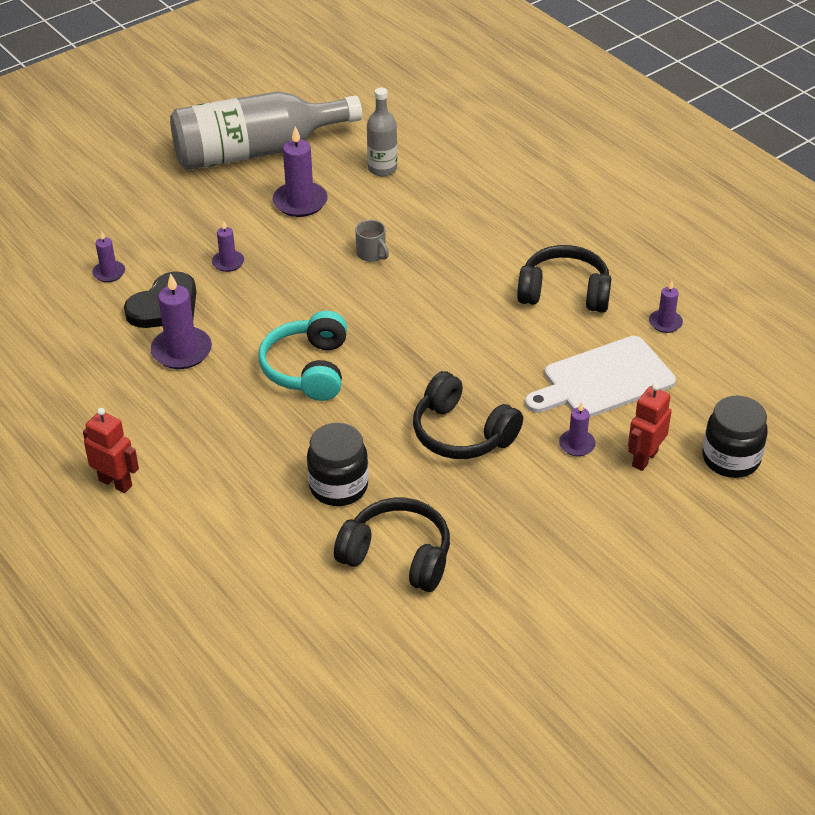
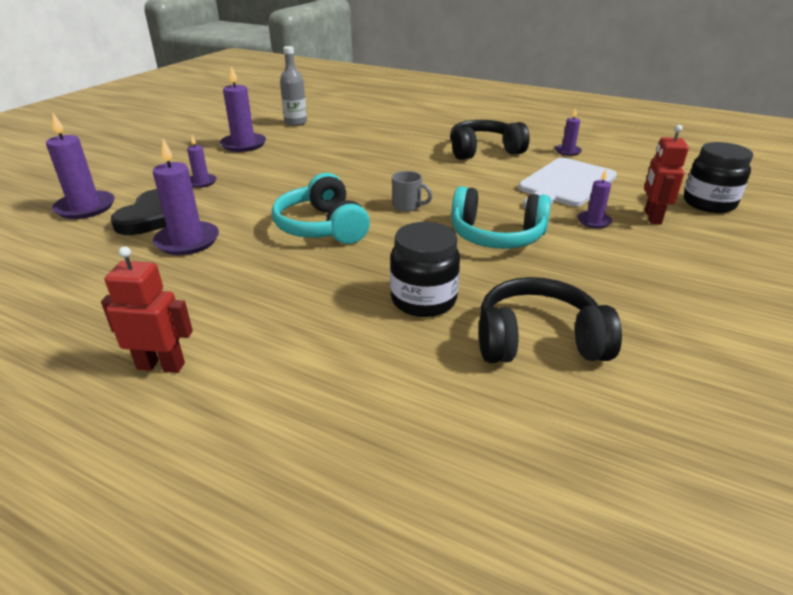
camera: 25 degrees left, 10 degrees down
purple candle [92,231,125,282] -> purple candle [46,113,115,219], size x1.78
grey bottle [170,91,362,170] -> none
grey mug [355,220,389,262] -> grey mug moved to [392,171,432,212]
black headphones [413,371,523,459] -> turquoise headphones [451,186,551,249]

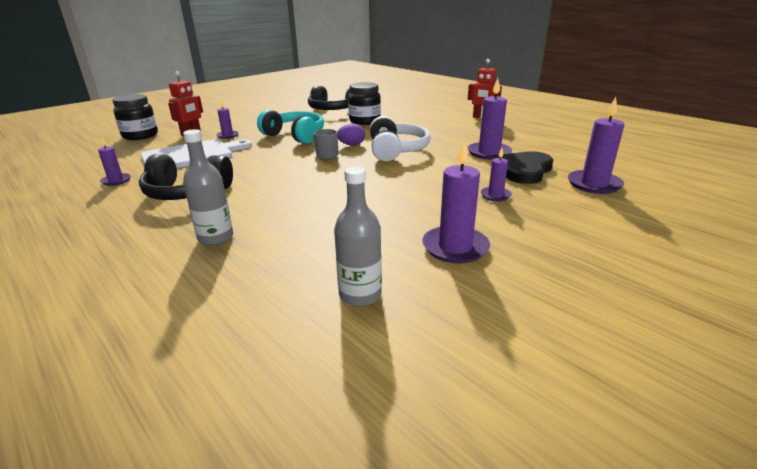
camera: 160 degrees left, 5 degrees down
turquoise headphones [272,173,370,244] -> white headphones [370,116,430,161]
none -> grey bottle [183,129,233,245]
none -> purple egg [337,124,365,146]

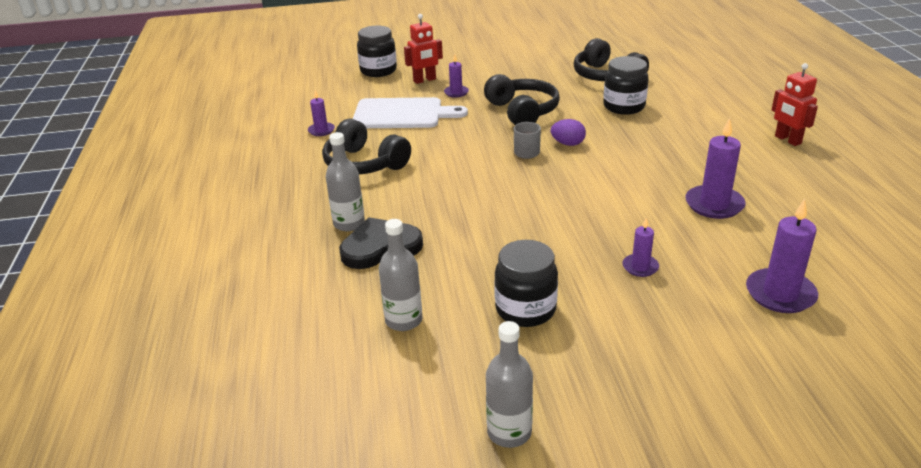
camera: 35 degrees right, 5 degrees up
turquoise headphones [257,110,324,144] -> black headphones [484,74,560,125]
white headphones [370,116,430,161] -> none
purple candle [422,139,490,264] -> black jar [494,240,558,327]
black heart [495,151,553,184] -> black heart moved to [339,217,423,269]
none -> grey bottle [486,321,533,448]

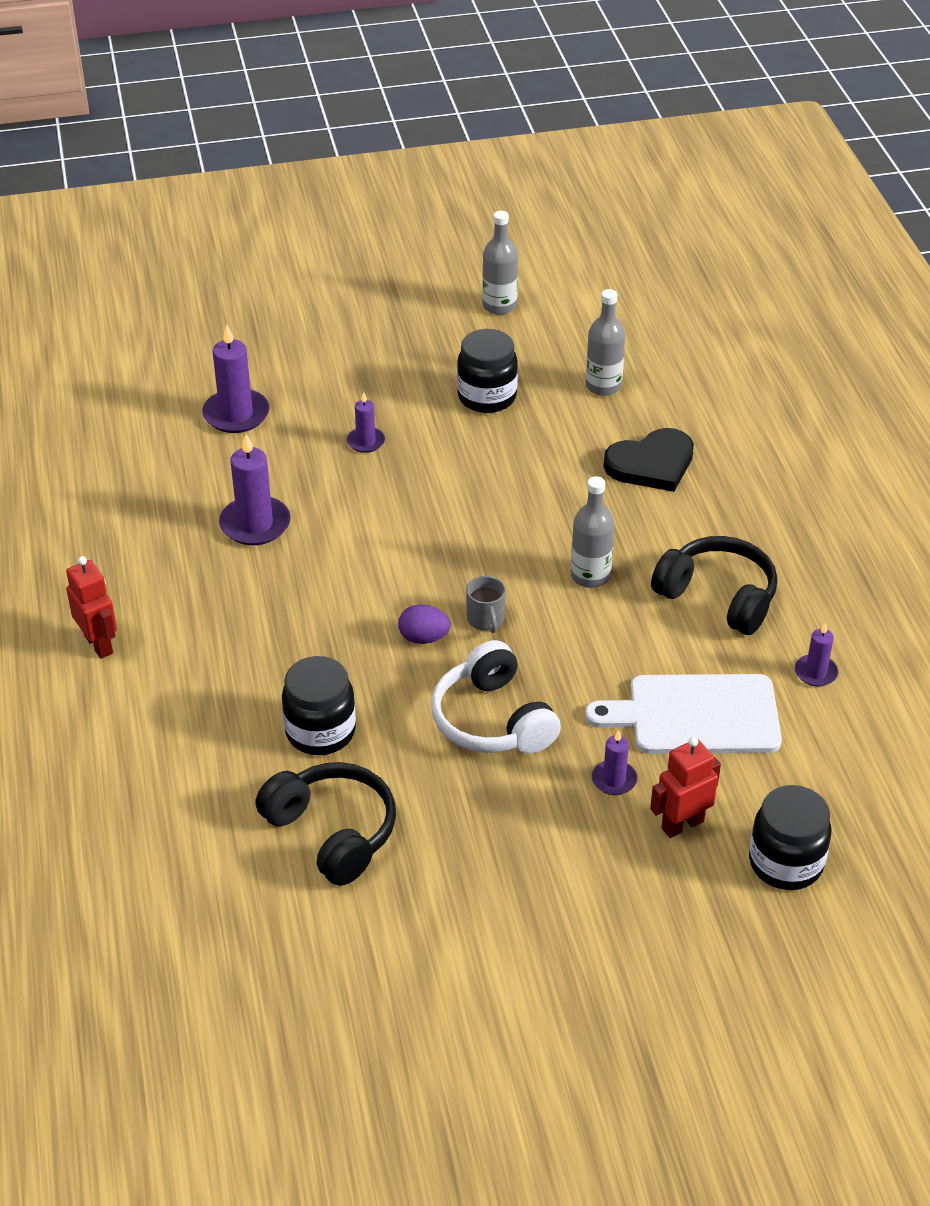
camera: 175 degrees right, 10 degrees up
grey bottle [326,132,365,231] -> grey bottle moved to [571,476,614,588]
black headphones [484,74,560,125] -> white headphones [431,640,561,754]

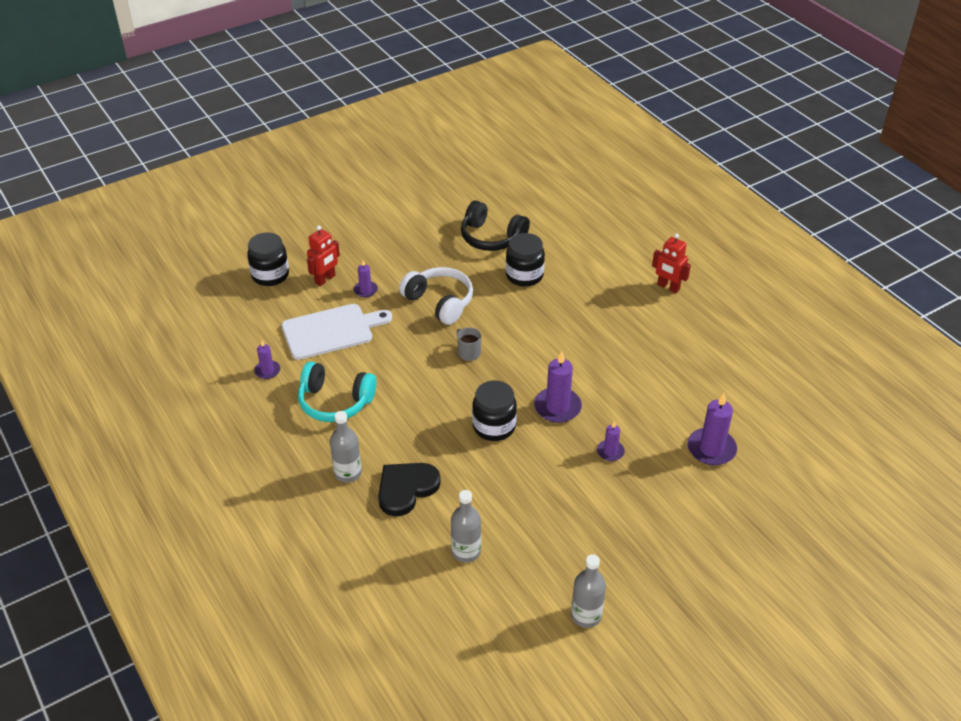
camera: 160 degrees right, 0 degrees up
purple candle [219,434,291,545] -> purple candle moved to [534,351,582,423]
purple egg [398,604,450,644] -> none
black jar [457,329,518,413] -> black jar moved to [472,380,517,441]
grey bottle [571,476,614,588] -> grey bottle moved to [330,411,362,483]
black headphones [651,536,777,635] -> turquoise headphones [298,362,377,422]

